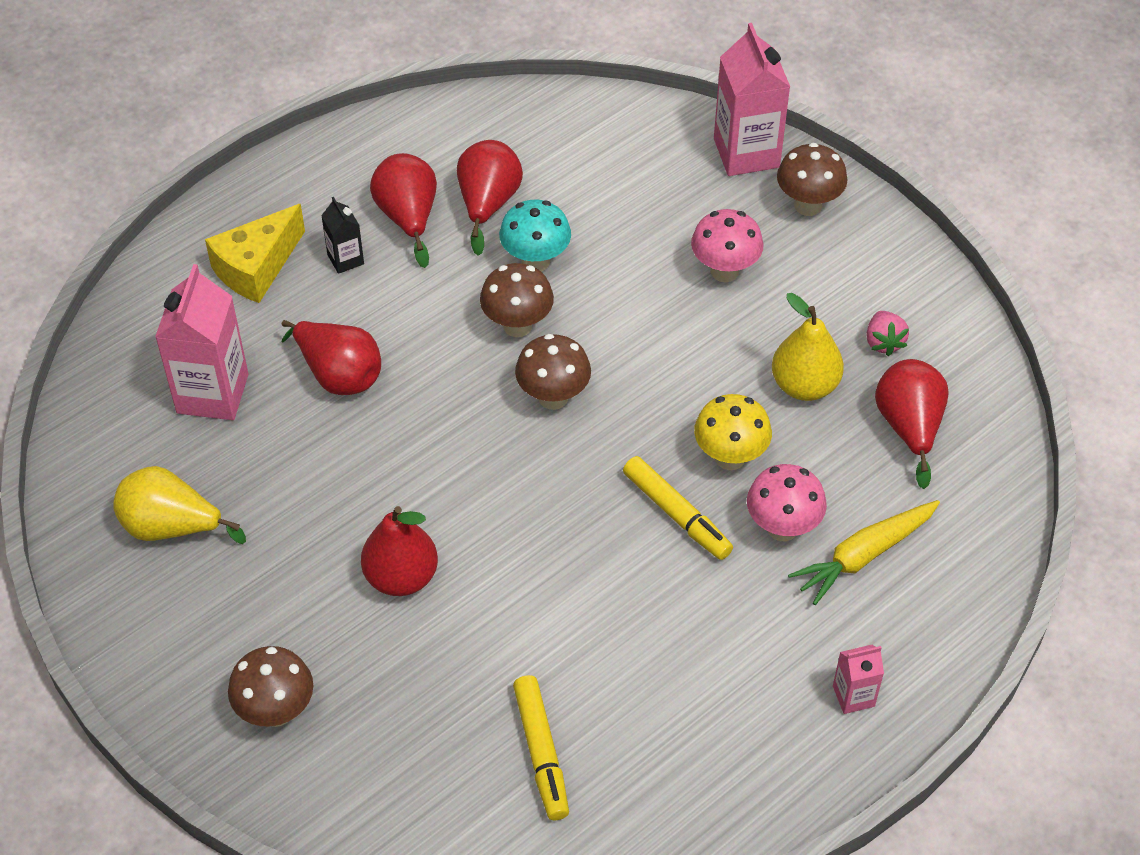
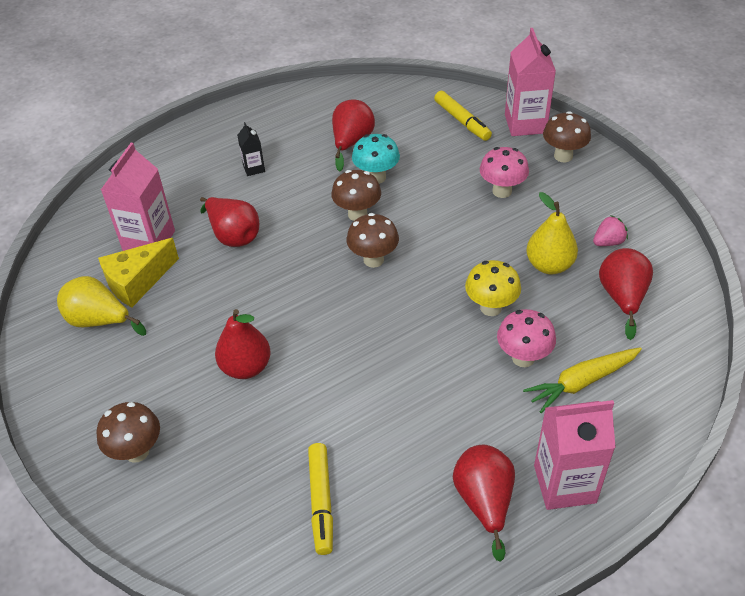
camera: 10 degrees right, 5 degrees down
yellow cheese [205,204,305,303] -> yellow cheese moved to [98,238,179,307]
red pear [370,153,437,268] -> red pear moved to [453,445,515,562]
yellow marker [623,456,733,560] -> yellow marker moved to [434,91,492,141]
pink carton [833,645,884,714] -> pink carton [534,400,616,510], size x1.99
pink strawberry [866,311,909,356] -> pink strawberry turned 120 degrees counterclockwise [593,215,628,246]

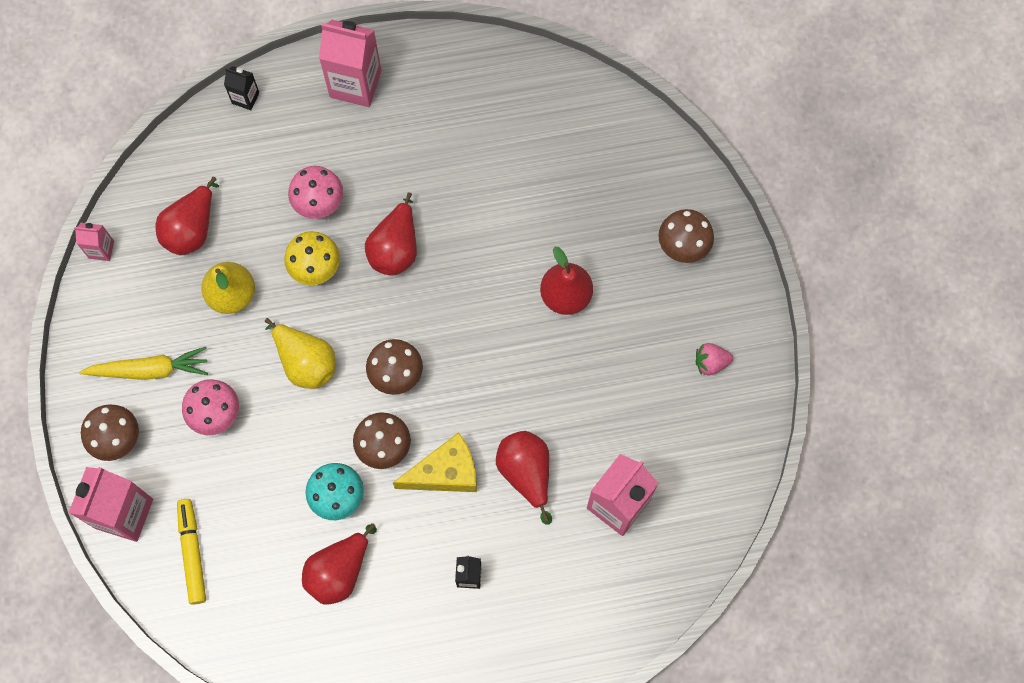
camera: 160 degrees left, 25 degrees up
yellow pear [57,276,146,336] -> yellow pear moved to [265,318,336,389]
yellow cheese [98,238,179,307] -> yellow cheese moved to [393,432,477,492]
yellow marker [308,443,333,555] -> none
red pear [453,445,515,562] -> red pear moved to [365,192,417,276]
yellow carrot [523,347,642,413] -> yellow carrot moved to [79,347,208,380]
pink strawberry [593,215,628,246] -> pink strawberry moved to [696,343,733,375]
none -> pink carton [74,223,114,261]
none -> black carton [224,66,259,110]

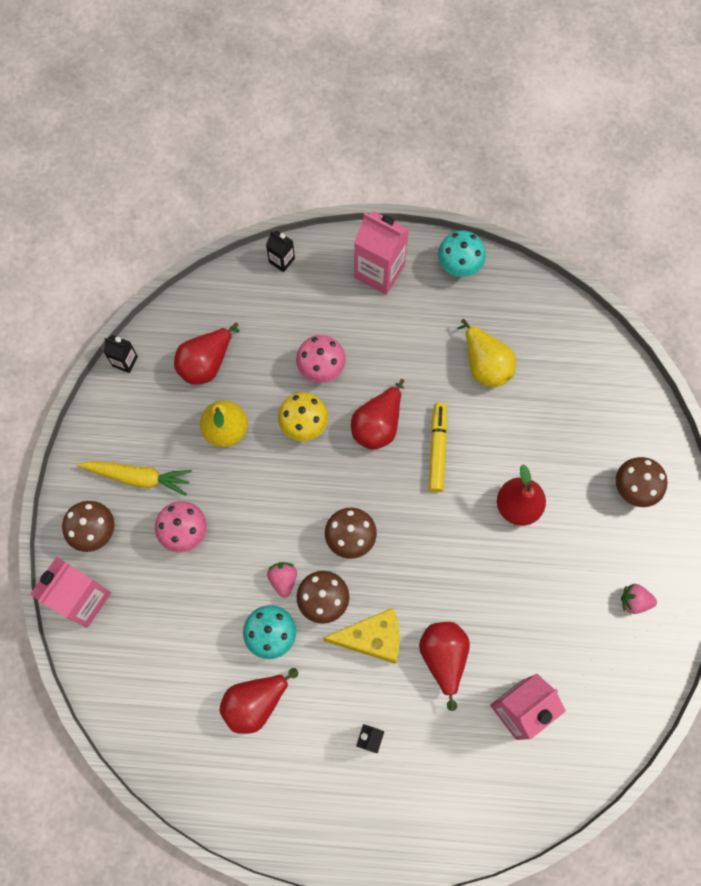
camera: 15 degrees right, 0 degrees up
pink carton [74,223,114,261] -> black carton [104,335,138,373]
yellow marker [177,499,206,605] -> yellow marker moved to [429,403,447,492]
yellow pear [265,318,336,389] -> yellow pear moved to [457,319,516,388]
none -> pink strawberry [267,562,297,598]
none -> turquoise mushroom [438,230,486,277]

